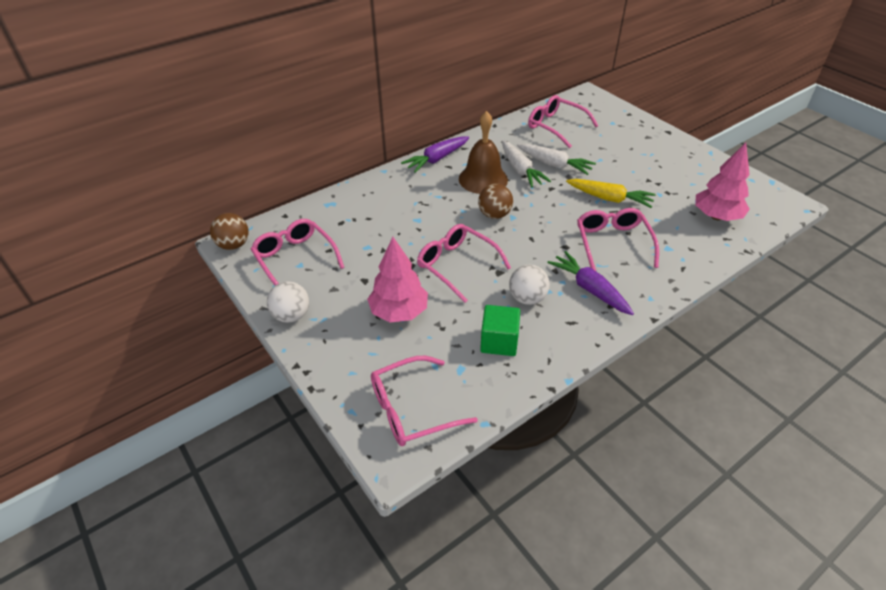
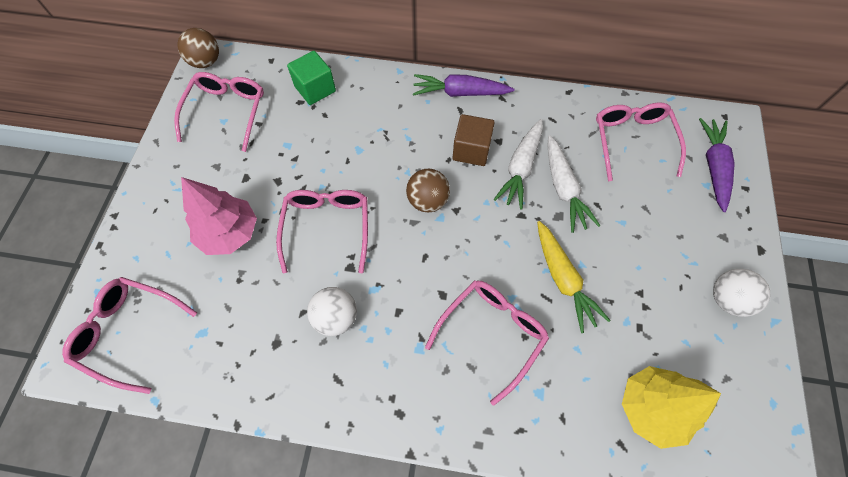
camera: 45 degrees right, 20 degrees up
white ball [267,281,309,323] -> white ball moved to [713,269,770,317]
brown bell [459,111,508,194] -> brown cube [453,114,495,166]
green cube [480,305,520,356] -> green cube moved to [287,51,336,105]
purple carrot [548,251,634,315] -> purple carrot moved to [699,118,735,212]
pink tree [695,143,750,221] -> yellow tree [622,366,721,449]

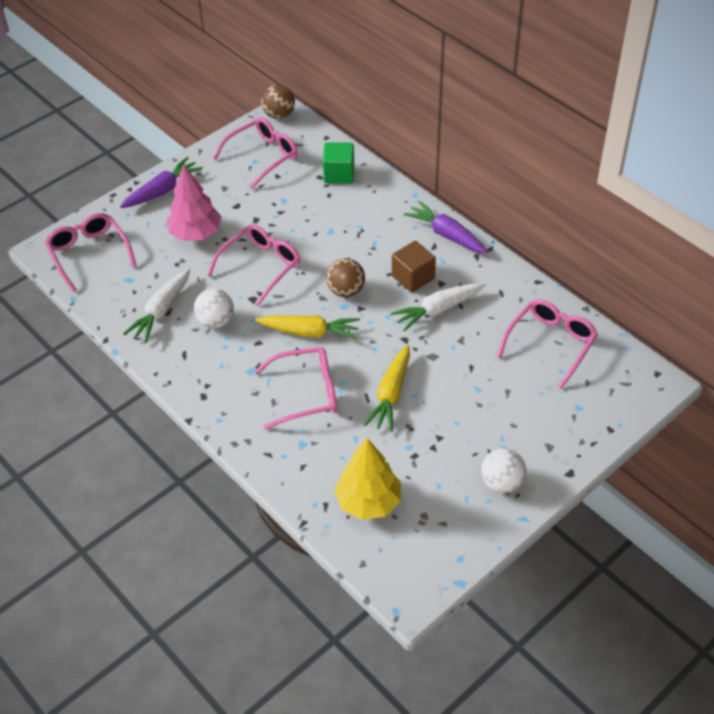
camera: 40 degrees right, 15 degrees down
white carrot [548,135,600,233] -> white carrot moved to [123,269,190,343]
purple carrot [699,118,735,212] -> purple carrot moved to [120,157,203,208]
none -> yellow carrot [255,316,360,340]

